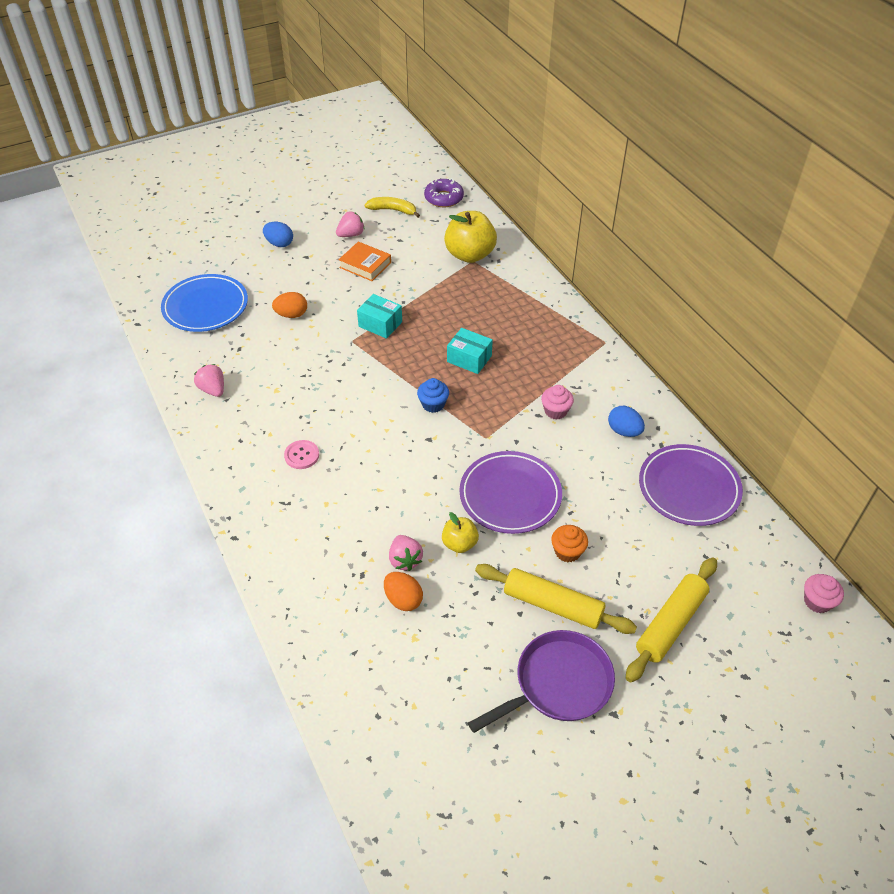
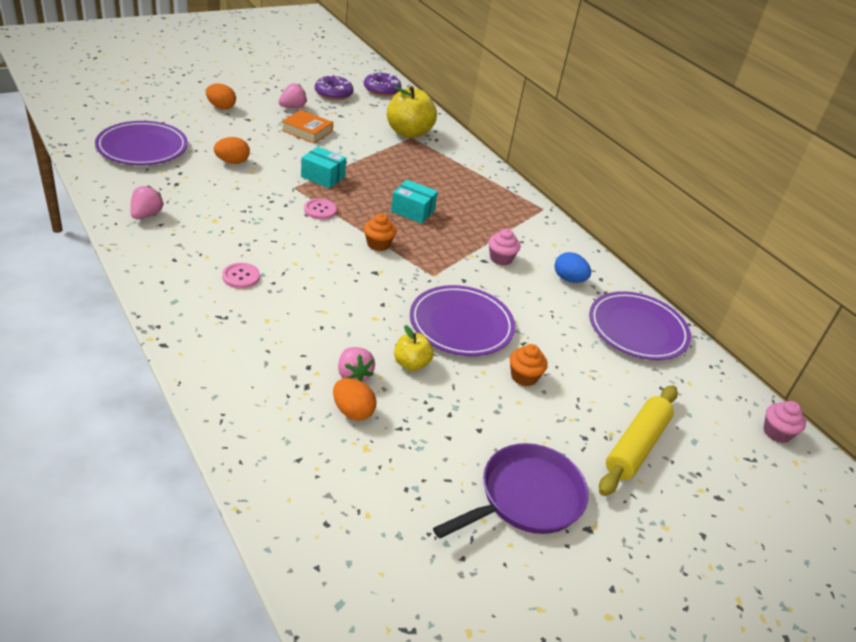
camera: 10 degrees left, 10 degrees down
blue plate [161,274,248,332] -> purple plate [95,121,188,165]
pink strawberry [194,364,224,397] -> pink strawberry turned 60 degrees clockwise [130,186,164,219]
blue egg [263,222,293,247] -> orange egg [206,84,236,109]
yellow banana [364,197,420,218] -> purple donut [315,74,353,100]
blue cupcake [417,378,449,413] -> orange cupcake [364,214,397,251]
yellow rolling pin [475,564,637,634] -> none
none -> pink button [304,199,337,220]

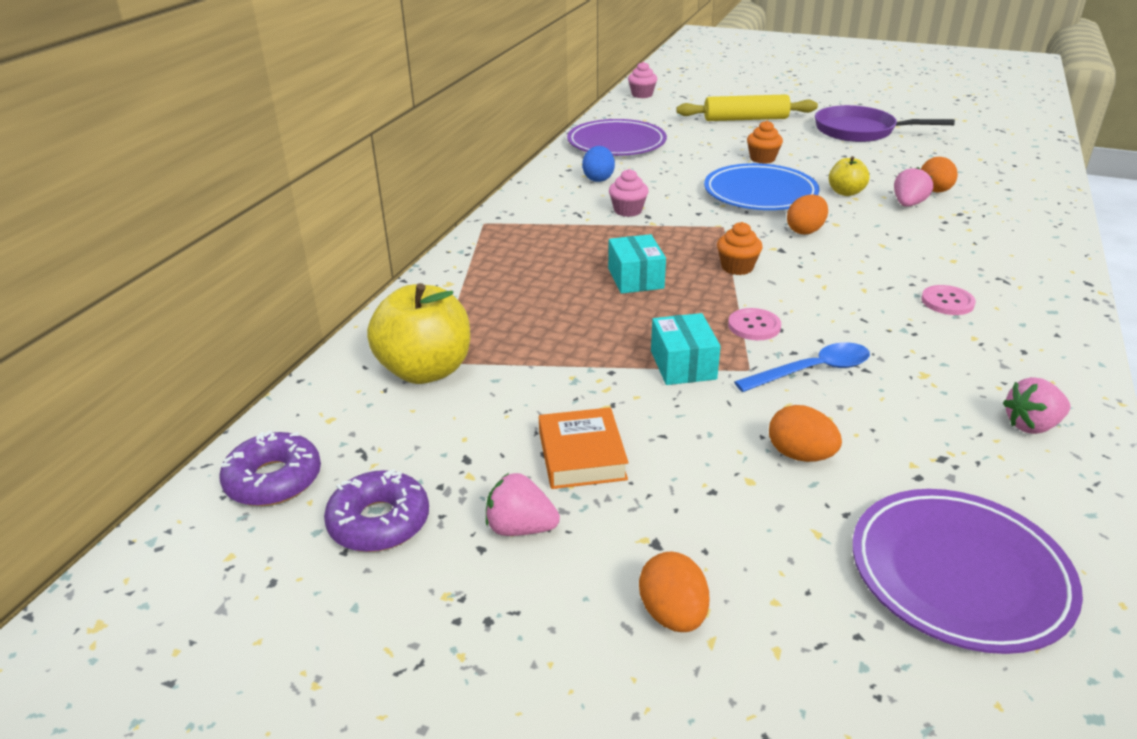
camera: 120 degrees left, 5 degrees down
purple plate [410,285,515,356] -> blue plate [704,163,820,210]
none -> blue spoon [734,342,870,392]
none -> orange egg [787,194,828,235]

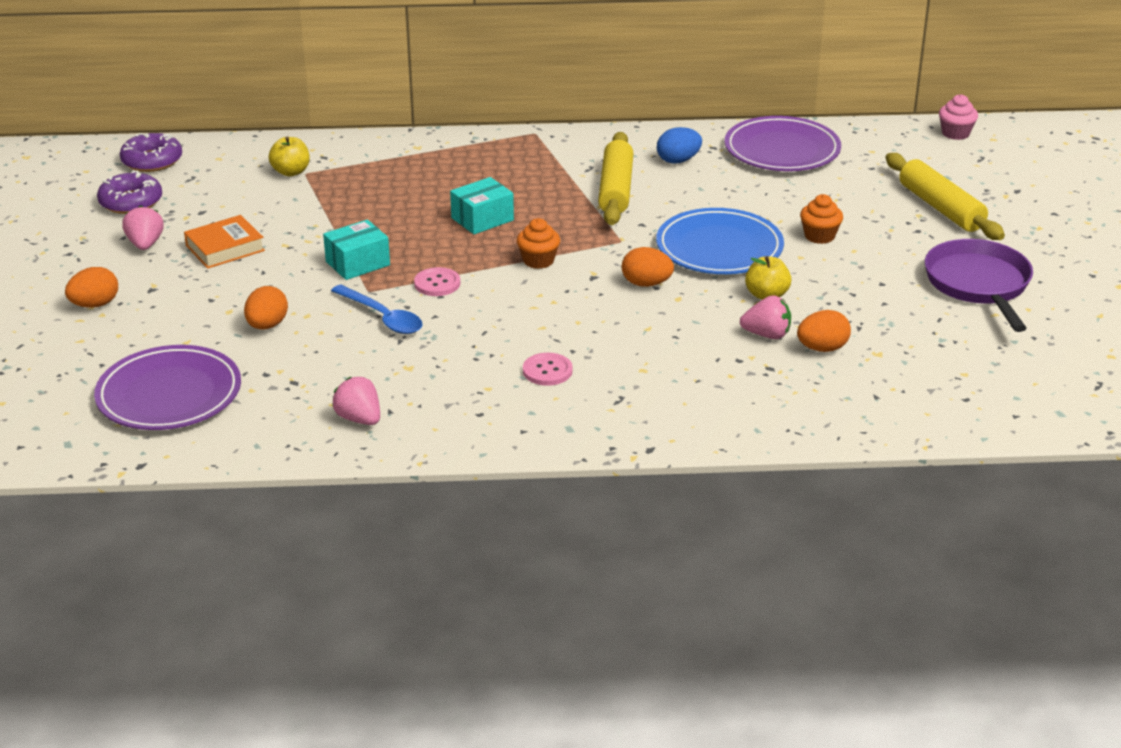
camera: 65 degrees right, 0 degrees up
yellow apple [367,283,470,384] -> yellow apple [269,137,310,177], size x0.54
pink cupcake [609,169,649,217] -> yellow rolling pin [598,132,634,225]

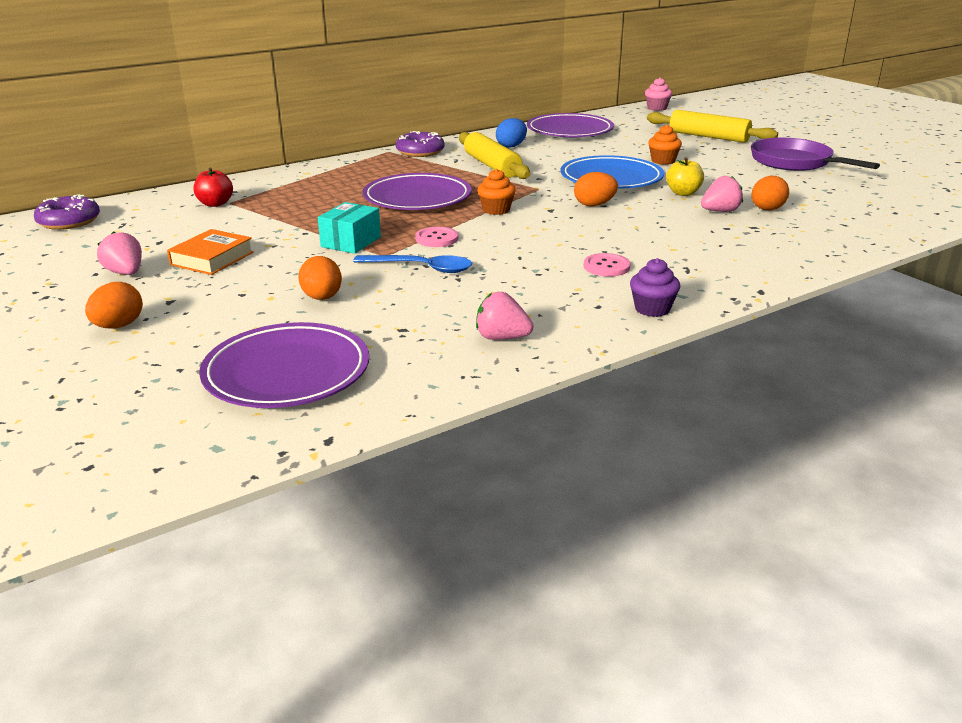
camera: 30 degrees left, 5 degrees down
purple donut [97,170,162,214] -> purple donut moved to [396,131,445,157]
yellow apple [269,137,310,177] -> red apple [194,168,233,207]
turquoise box [450,177,514,234] -> purple plate [363,173,472,210]
none -> purple cupcake [630,258,680,317]

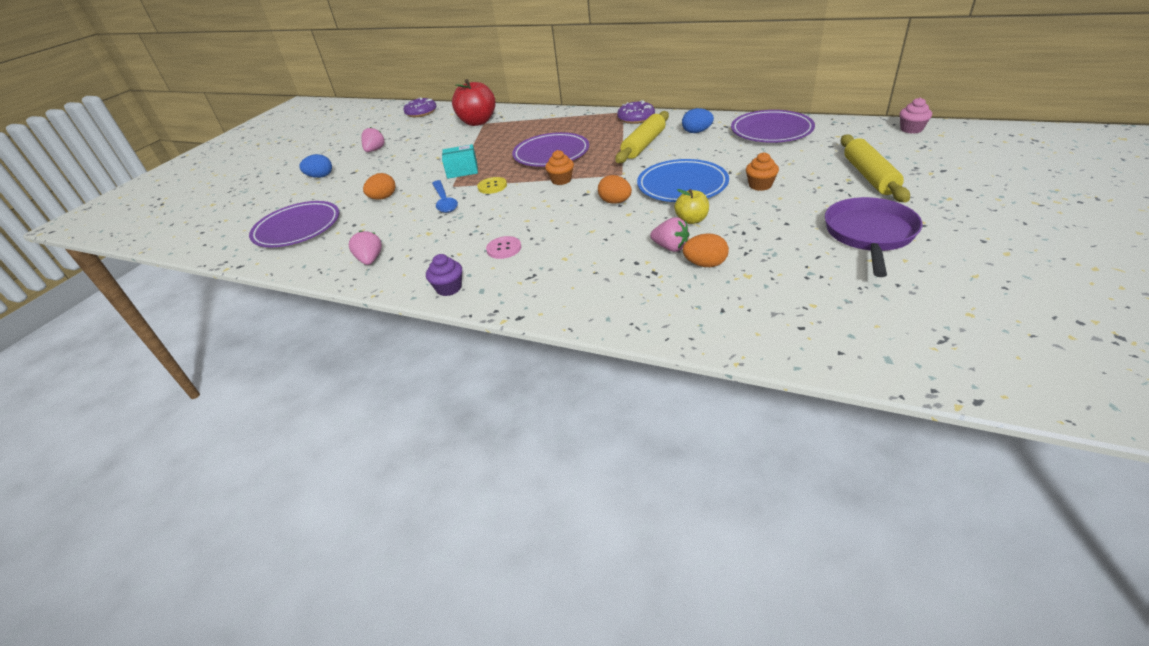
camera: 60 degrees right, 10 degrees up
orange egg [85,282,143,328] -> blue egg [299,154,332,178]
orange book [167,229,254,275] -> none
red apple [194,168,233,207] -> red apple [452,79,496,126], size x1.86
pink button [415,227,458,247] -> yellow button [477,177,507,194]

